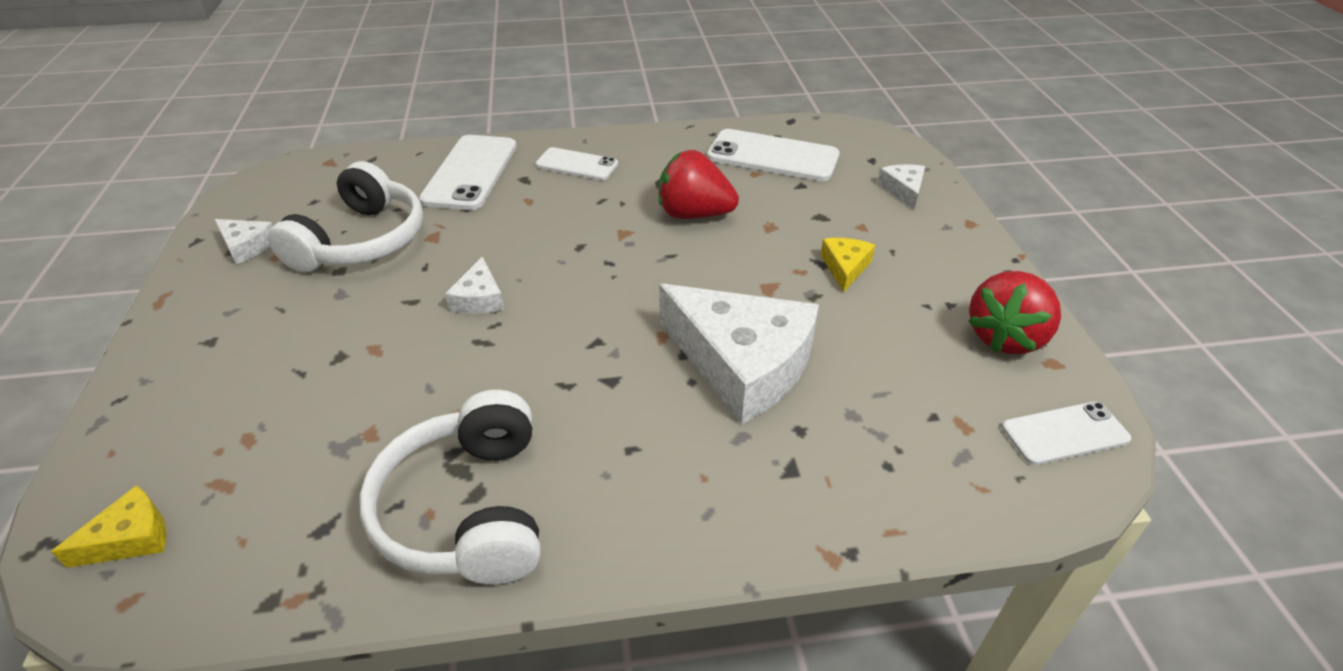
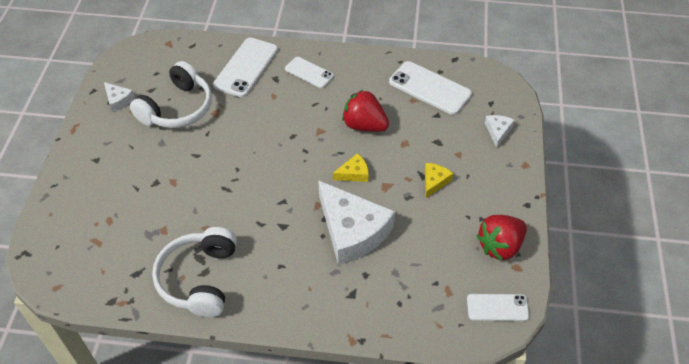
camera: 15 degrees right, 10 degrees up
yellow cheese [51,485,166,568] -> yellow cheese moved to [333,153,369,182]
white cheese [445,257,504,314] -> none

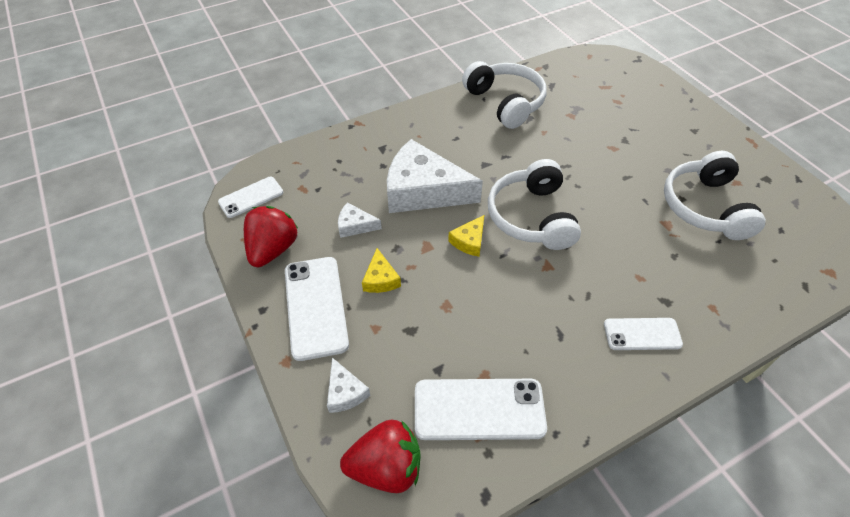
camera: 145 degrees right, 0 degrees up
white cheese [104,82,135,112] -> white cheese moved to [338,202,382,238]
white phone [213,37,278,97] -> white phone moved to [285,257,349,361]
red strawberry [342,90,389,132] -> red strawberry moved to [340,419,421,493]
none -> white headphones [488,159,581,250]

